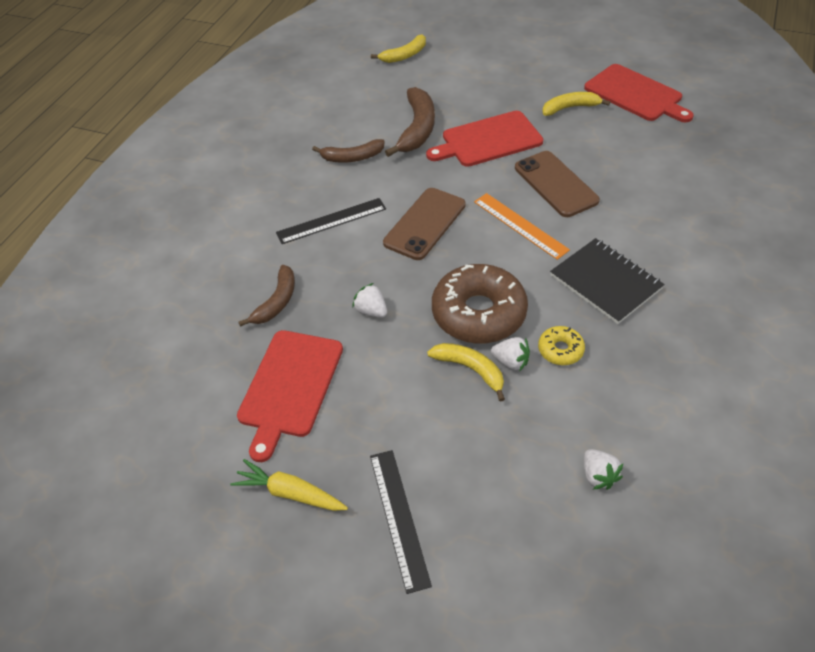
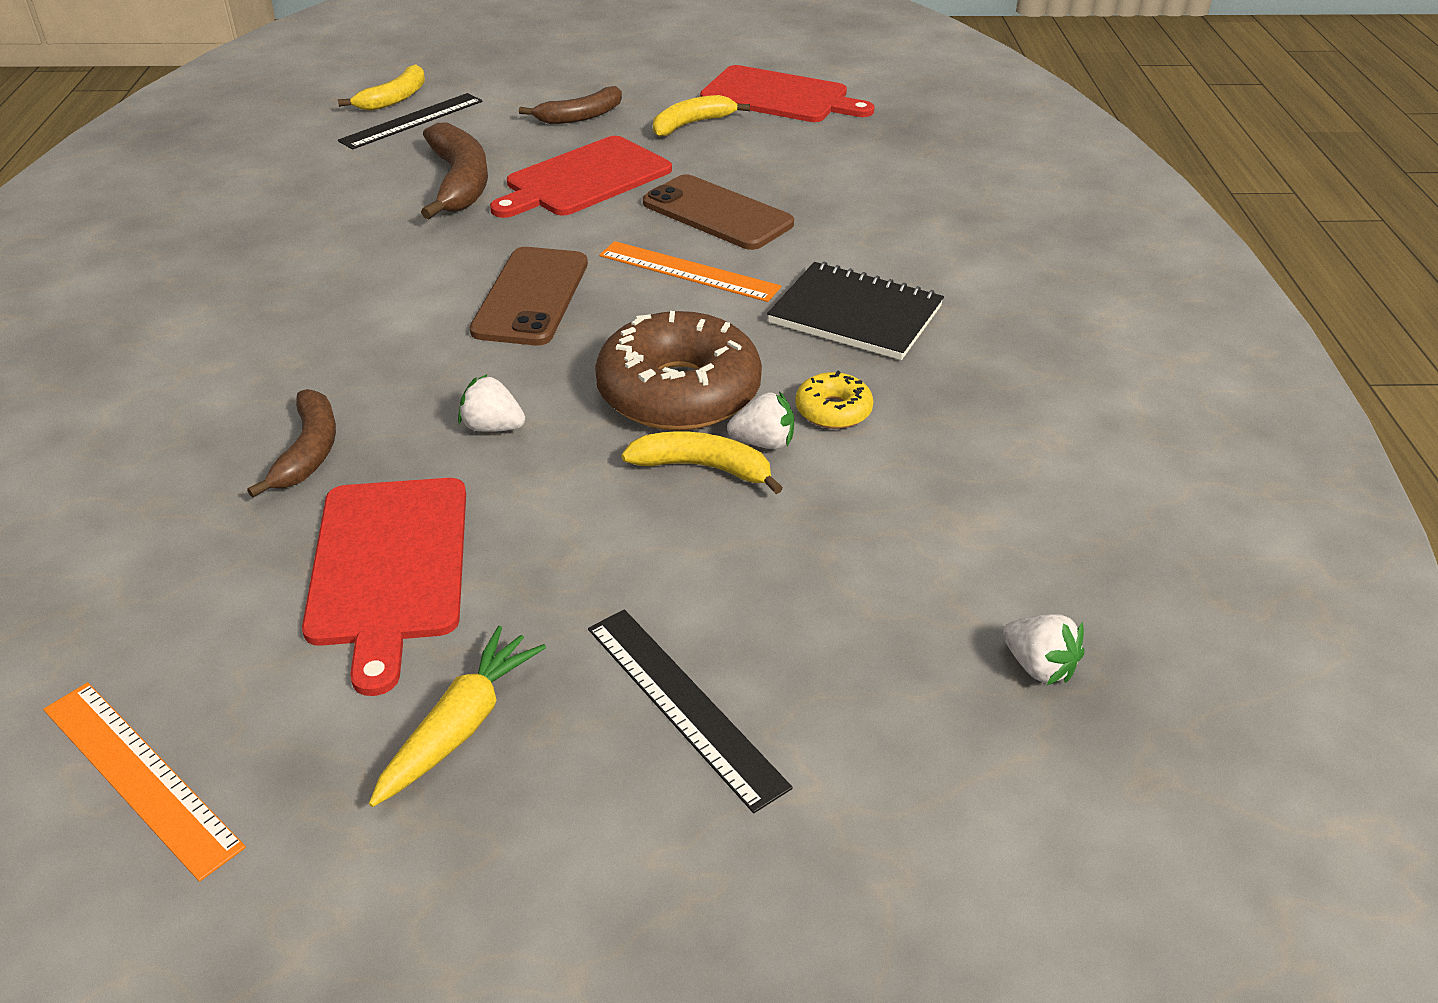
camera: 25 degrees left, 10 degrees down
yellow carrot [230,459,348,511] -> yellow carrot turned 120 degrees clockwise [369,626,546,807]
black ruler [276,198,386,244] -> black ruler moved to [338,93,483,149]
brown banana [312,139,385,163] -> brown banana moved to [519,86,622,124]
white strawberry [584,449,623,490] -> white strawberry moved to [1003,614,1085,686]
none -> orange ruler [43,682,246,882]

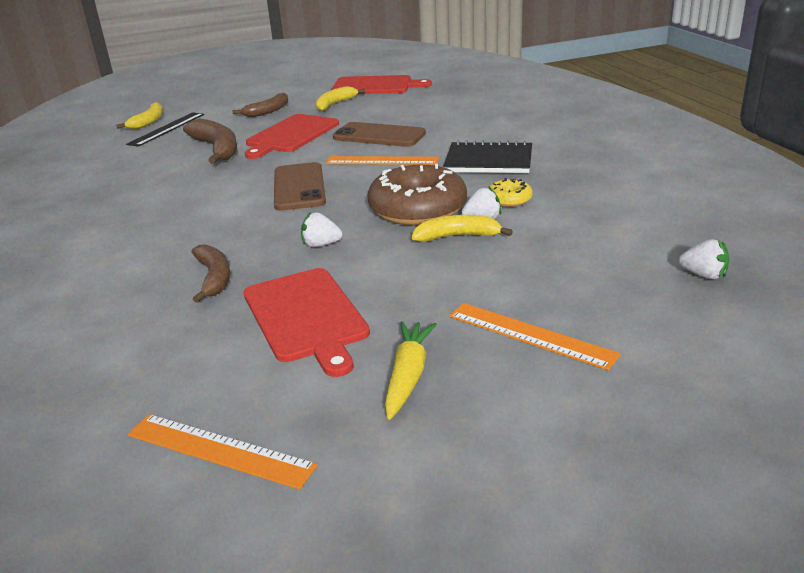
camera: 15 degrees left, 10 degrees down
black ruler [588,609,793,813] -> orange ruler [449,303,621,371]

